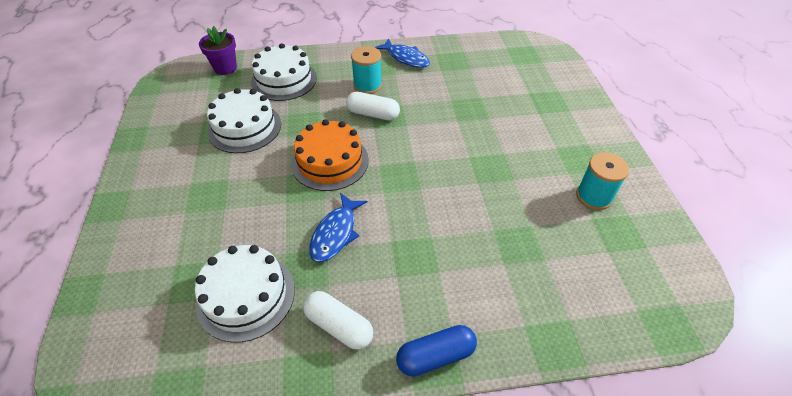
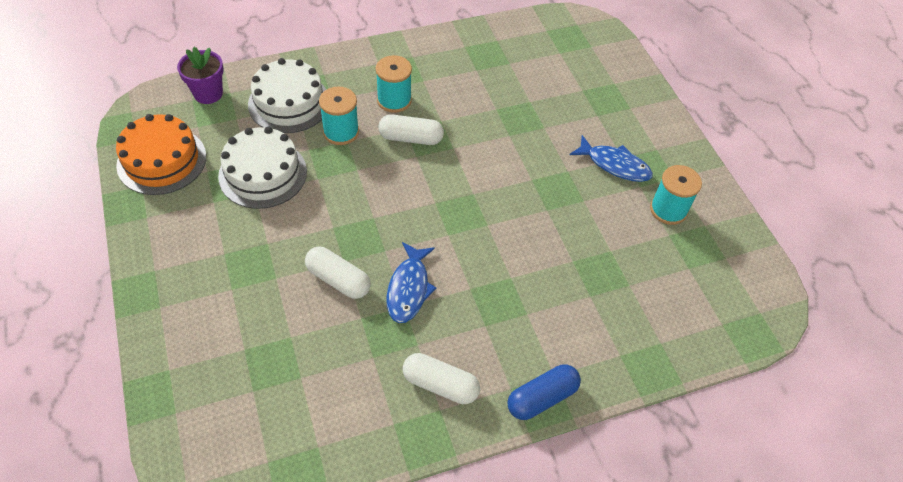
camera: 15 degrees left, 5 degrees up
white cake [195,245,295,343] -> none
orange cake [291,119,369,191] -> orange cake moved to [116,114,206,195]
blue fish [375,38,430,68] -> blue fish moved to [570,135,653,182]
none -> white capsule [305,247,371,299]
none -> turquoise spool [319,87,359,145]

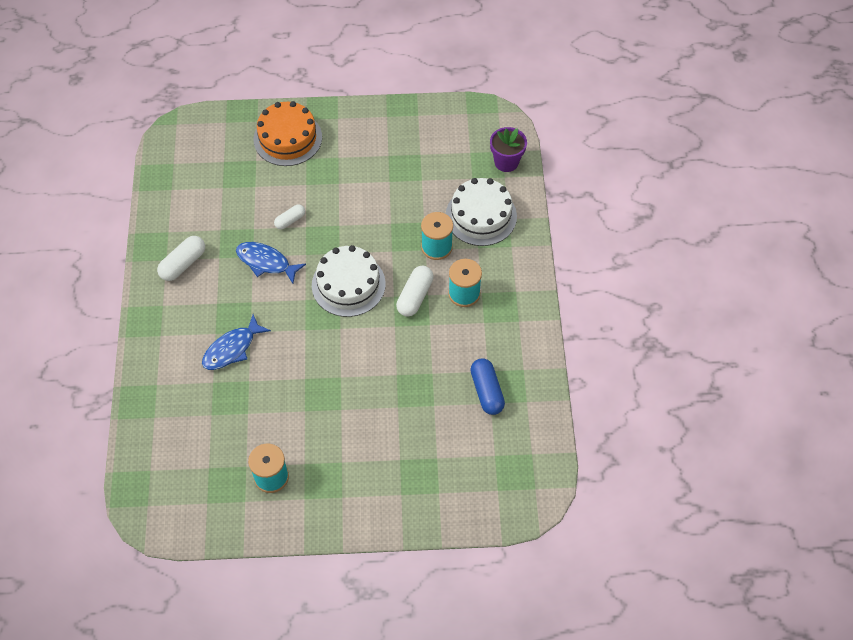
camera: 110 degrees right, 5 degrees up
orange cake [116,114,206,195] -> orange cake moved to [254,101,322,166]
white cake [218,127,307,209] -> white cake moved to [312,245,386,317]
white capsule [305,247,371,299] -> white capsule [274,204,305,229], size x0.63
blue capsule [507,365,581,420] -> blue capsule moved to [470,358,505,415]
blue fish [570,135,653,182] -> blue fish moved to [202,314,271,370]

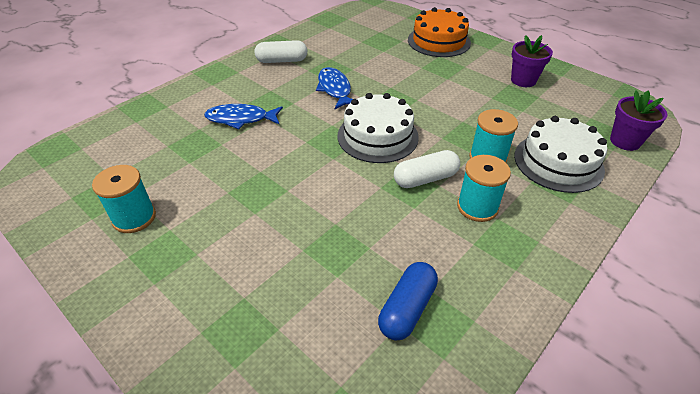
camera: 45 degrees right, 15 degrees down
white capsule [274,204,305,229] -> none
none -> purple flower pot [511,35,553,87]

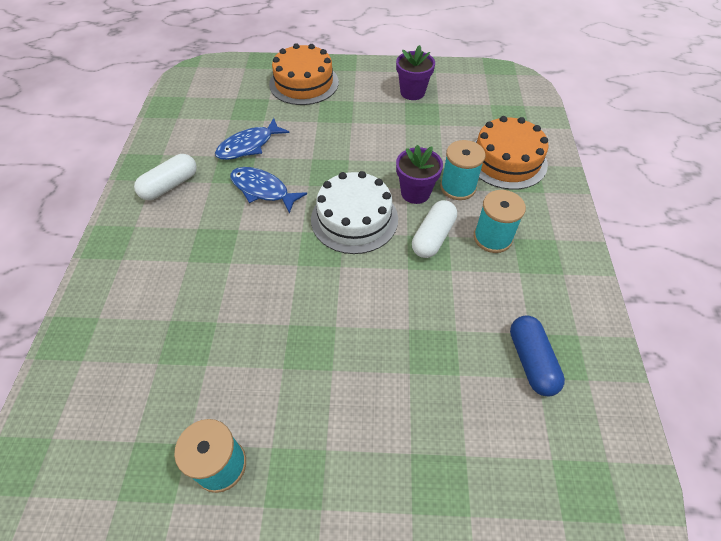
camera: 40 degrees left, 10 degrees up
blue fish [204,104,283,129] -> blue fish moved to [215,118,289,160]
white cake [514,116,607,193] -> orange cake [475,116,548,190]
purple flower pot [610,90,667,151] -> purple flower pot moved to [396,145,443,204]

